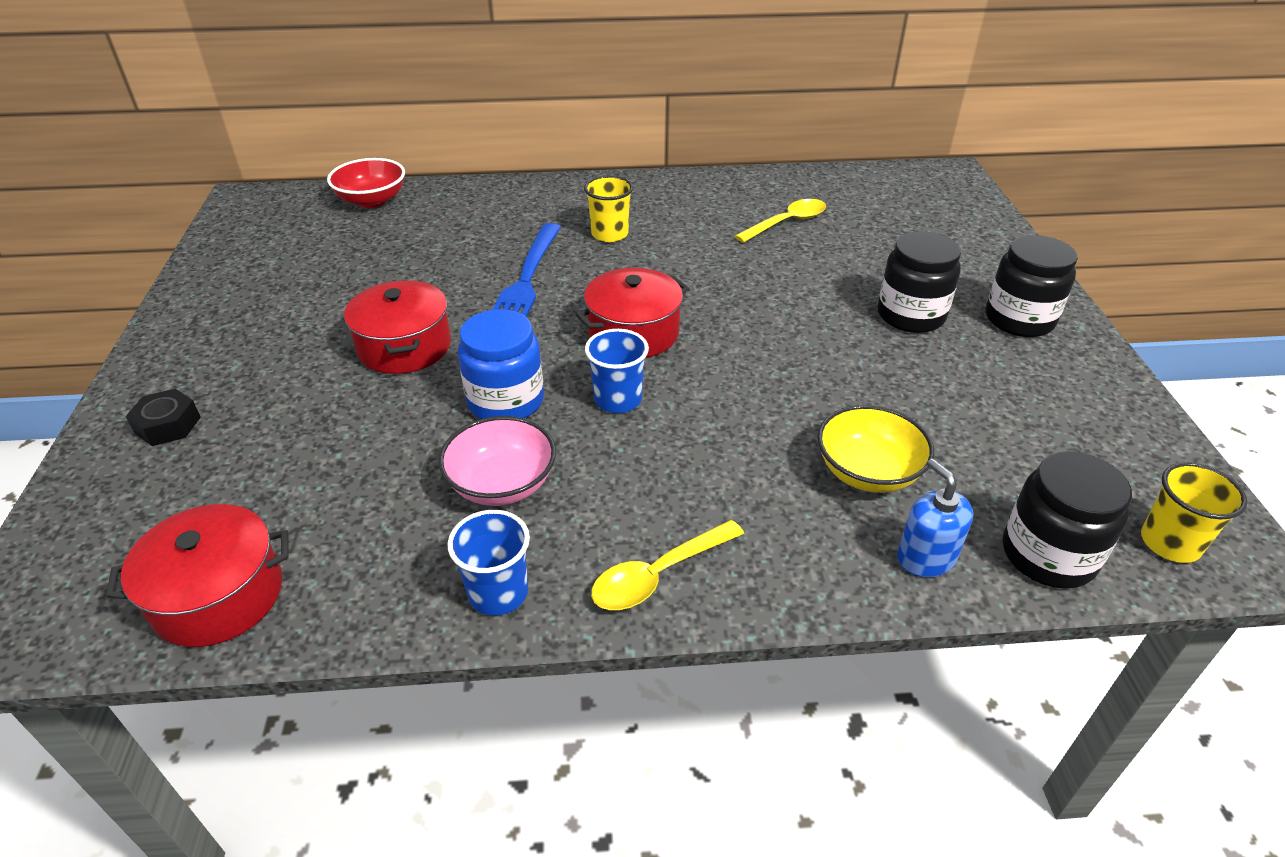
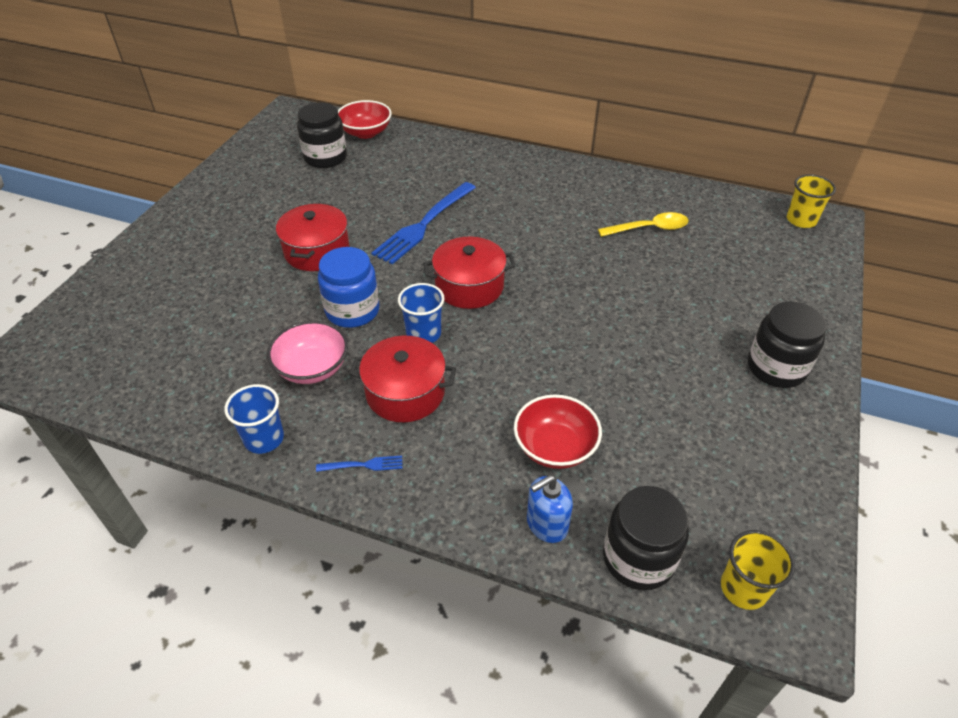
camera: 25 degrees right, 5 degrees up
red pot [106,504,289,647] -> red pot moved to [349,336,456,422]
black nut [126,389,201,446] -> none
yellow cup [584,176,633,242] -> yellow cup moved to [787,174,836,228]
yellow spoon [591,520,744,610] -> blue fork [316,456,402,472]
yellow bowl [817,405,934,493] -> red bowl [514,395,602,469]
black jar [877,231,961,333] -> black jar moved to [297,102,347,168]
blue soap dispenser [897,459,973,577] -> blue soap dispenser turned 120 degrees counterclockwise [527,475,573,543]

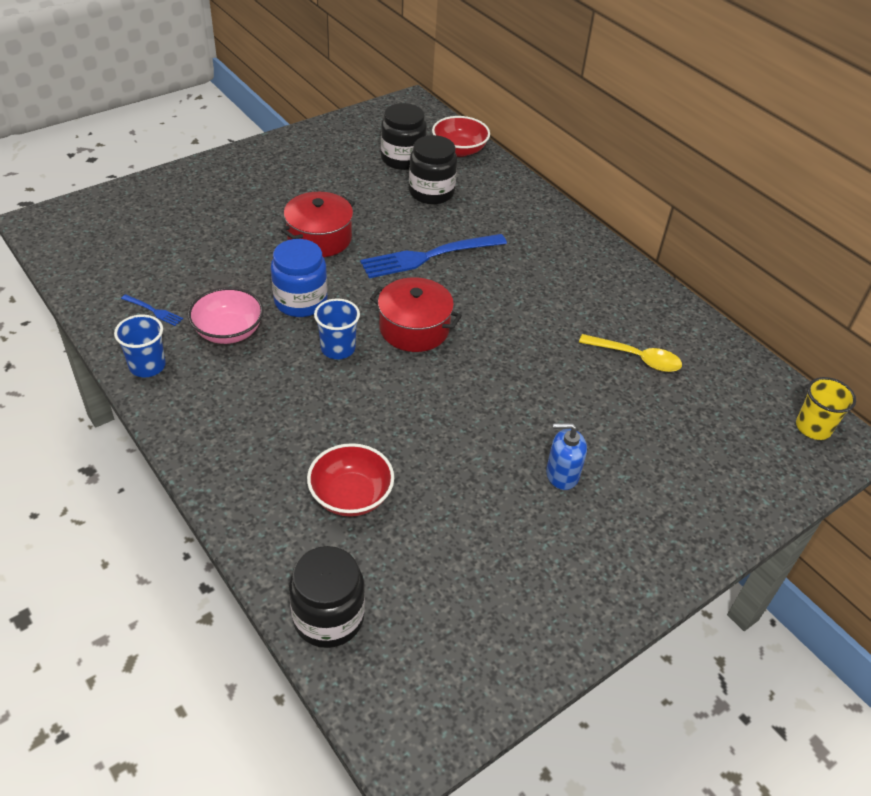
camera: 30 degrees right, 0 degrees up
blue fork [316,456,402,472] -> blue fork moved to [121,294,183,326]
red pot [349,336,456,422] -> none
blue soap dispenser [527,475,573,543] -> blue soap dispenser moved to [546,423,587,490]
yellow cup [721,530,795,610] -> none
black jar [748,301,827,388] -> black jar moved to [409,135,457,204]

